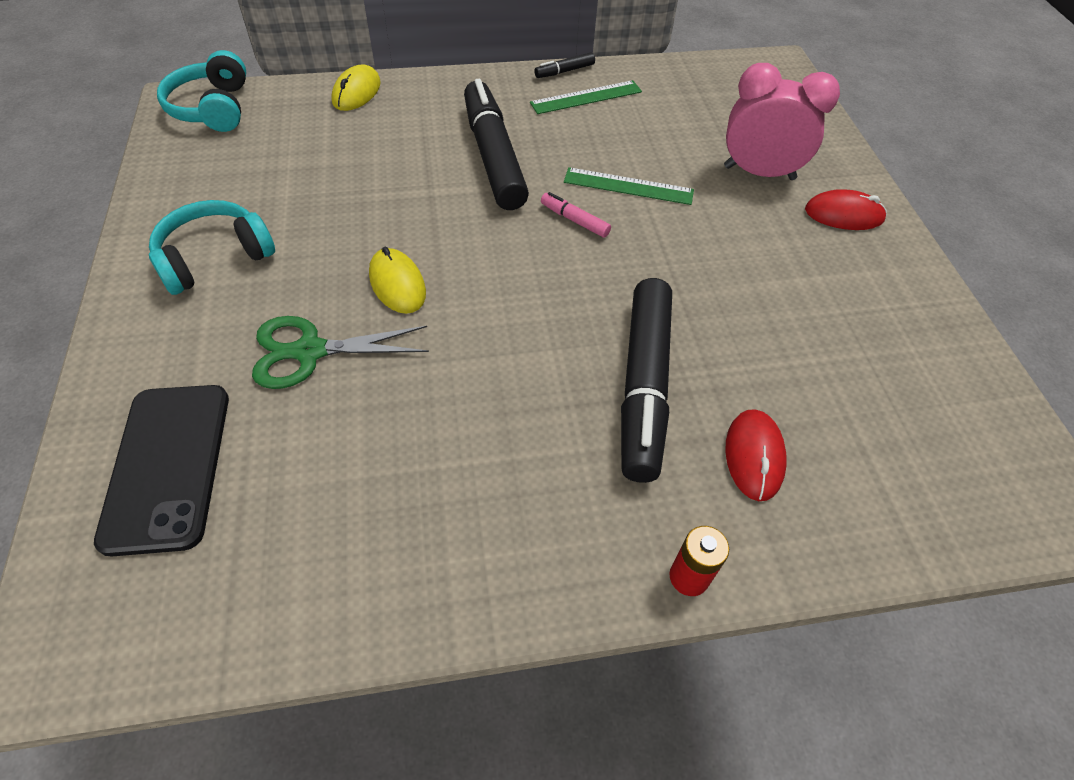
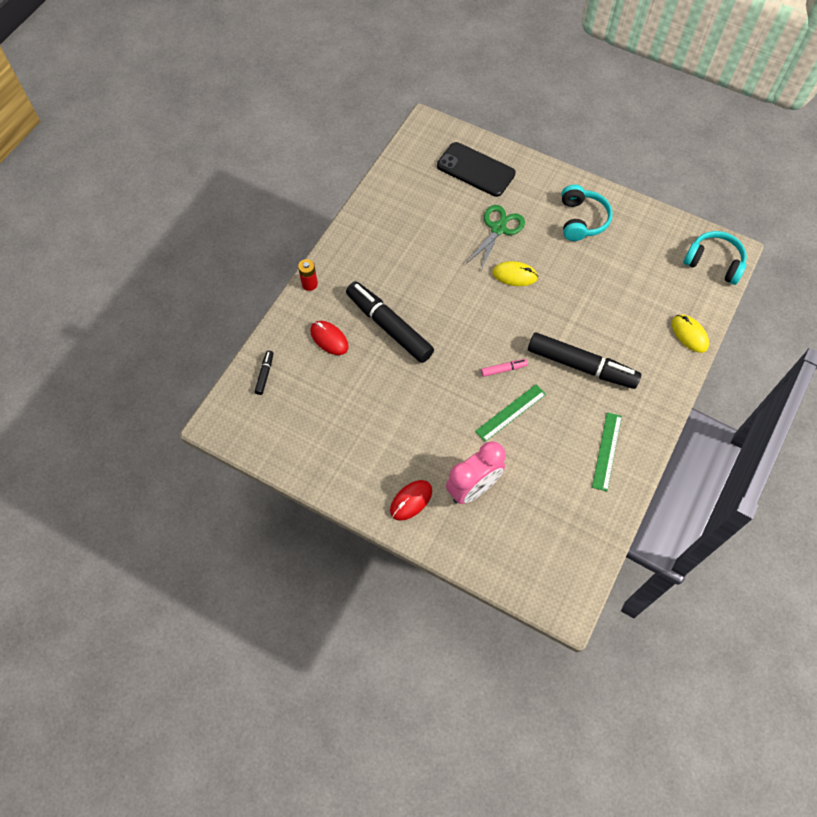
camera: 130 degrees right, 10 degrees up
black marker [534,52,595,78] -> black marker moved to [255,350,273,395]

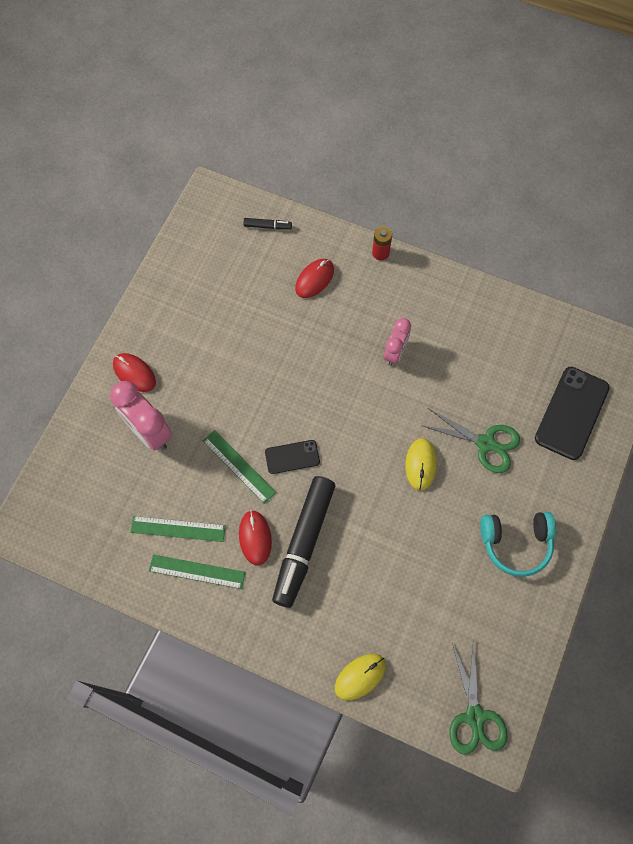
camera: 85 degrees right, 5 degrees up
black marker [346,281,434,363] -> none
pink marker [481,359,528,377] -> black phone [265,440,320,474]
turquoise headphones [683,231,747,285] -> green scissors [450,639,508,755]
none -> green ruler [130,516,226,542]
none -> red mouse [239,510,272,566]
none -> pink clock [384,318,411,366]

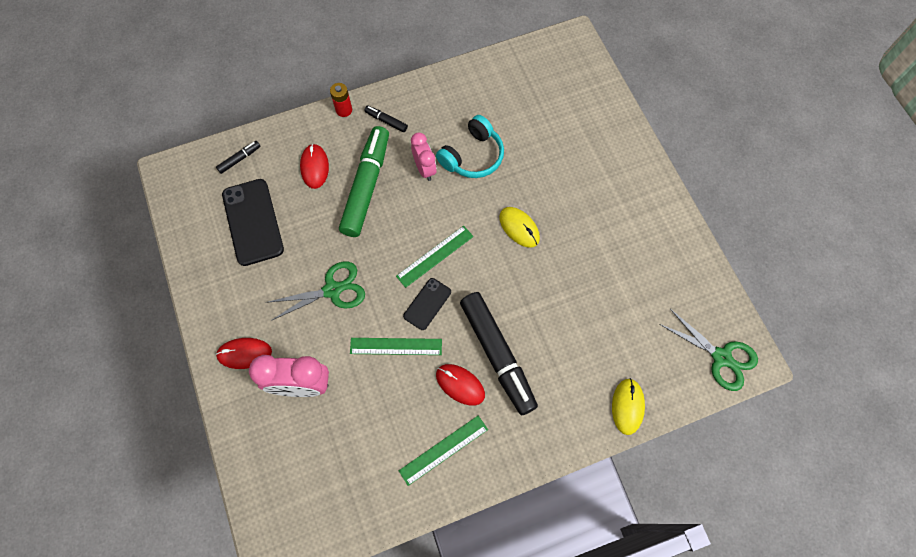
camera: 45 degrees left, 0 degrees up
green ruler [130,516,226,542] -> green ruler moved to [396,226,474,288]
green scissors [420,408,520,473] -> green scissors moved to [266,261,365,321]
turquoise headphones [480,512,556,577] -> turquoise headphones moved to [436,115,504,178]
black phone [535,367,610,460] -> black phone moved to [222,179,284,266]
none -> green marker [339,126,389,237]
none -> black marker [364,106,408,132]

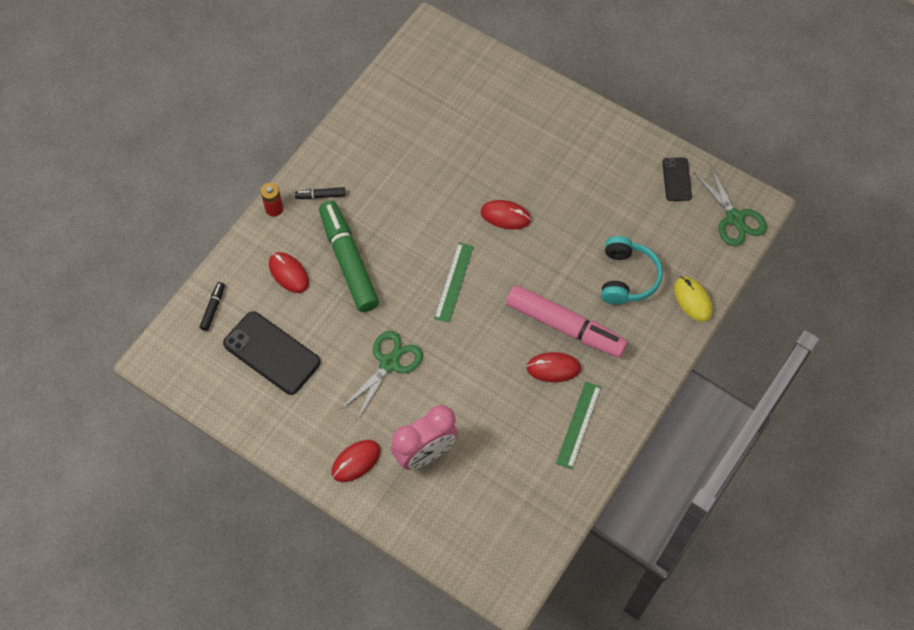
camera: 35 degrees left, 5 degrees down
green ruler [350,338,442,355] -> none
black phone [403,278,451,330] -> black phone moved to [662,158,692,201]
pink clock [411,132,437,181] -> none
turquoise headphones [436,115,504,178] -> turquoise headphones moved to [601,236,663,305]
black marker [460,292,538,415] -> pink marker [506,285,628,358]
yellow mouse [499,207,540,248] -> red mouse [481,200,531,229]
green scissors [659,309,758,391] -> green scissors turned 60 degrees clockwise [694,165,767,246]

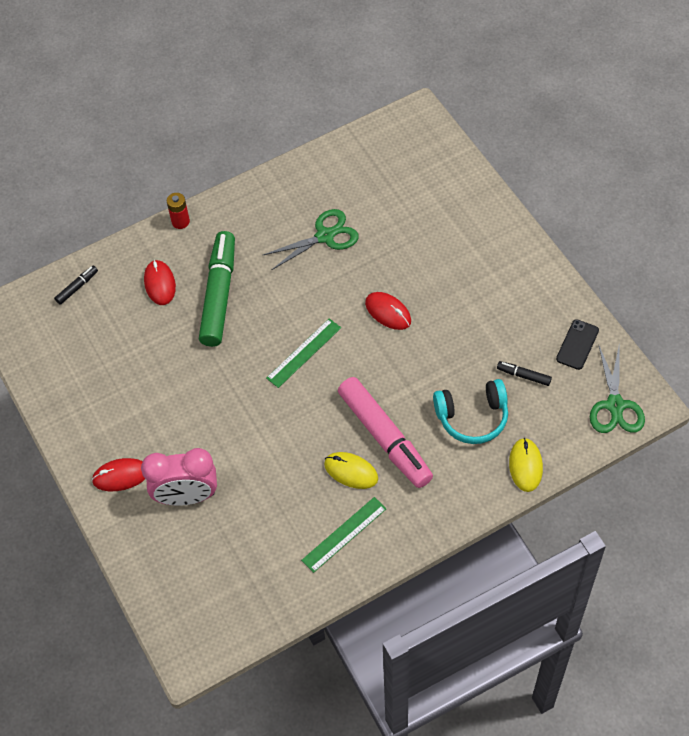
camera: 30 degrees right, 5 degrees down
black phone [223,311,320,395] -> none
black marker [295,187,346,199] -> black marker moved to [497,361,552,386]
green scissors [341,331,423,421] -> green scissors moved to [263,209,359,270]
red mouse [526,352,581,382] -> yellow mouse [324,452,378,489]
turquoise headphones [601,236,663,305] -> turquoise headphones turned 45 degrees clockwise [433,379,508,444]

